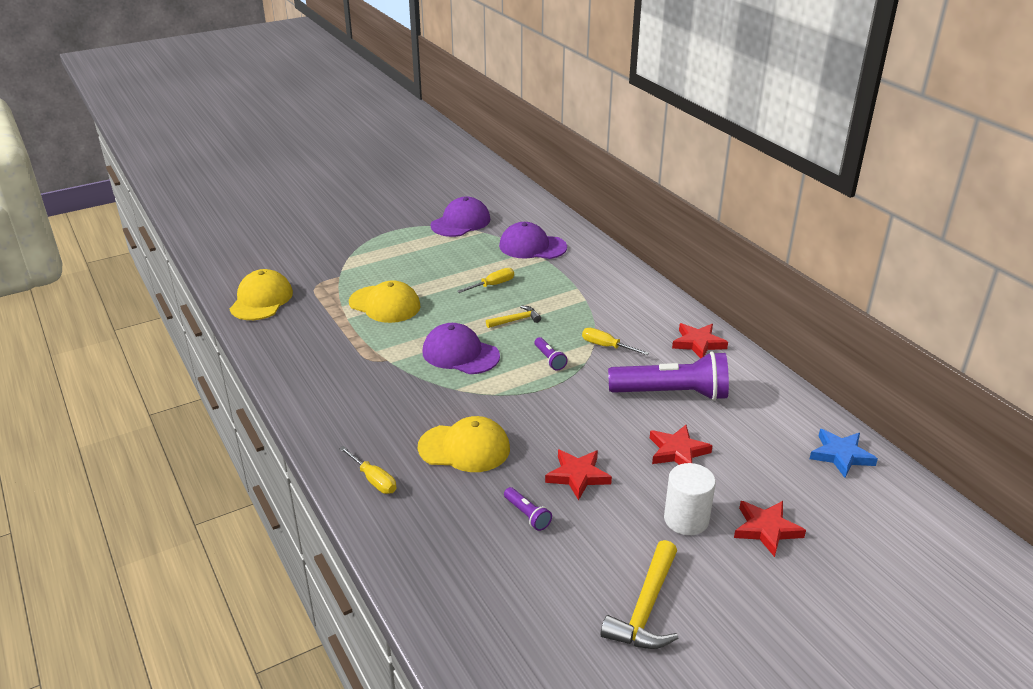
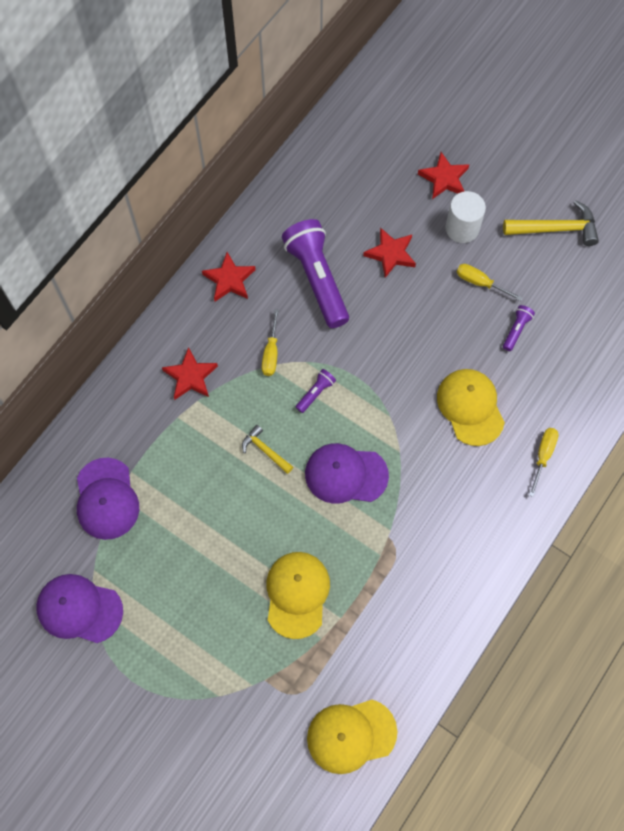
camera: 115 degrees left, 35 degrees up
purple cap [422,323,500,374] -> purple cap turned 90 degrees clockwise [305,443,389,504]
yellow screwdriver [457,268,514,293] -> yellow screwdriver moved to [457,264,522,301]
red star [545,450,612,500] -> red star moved to [162,347,218,400]
blue star [810,429,878,478] -> none

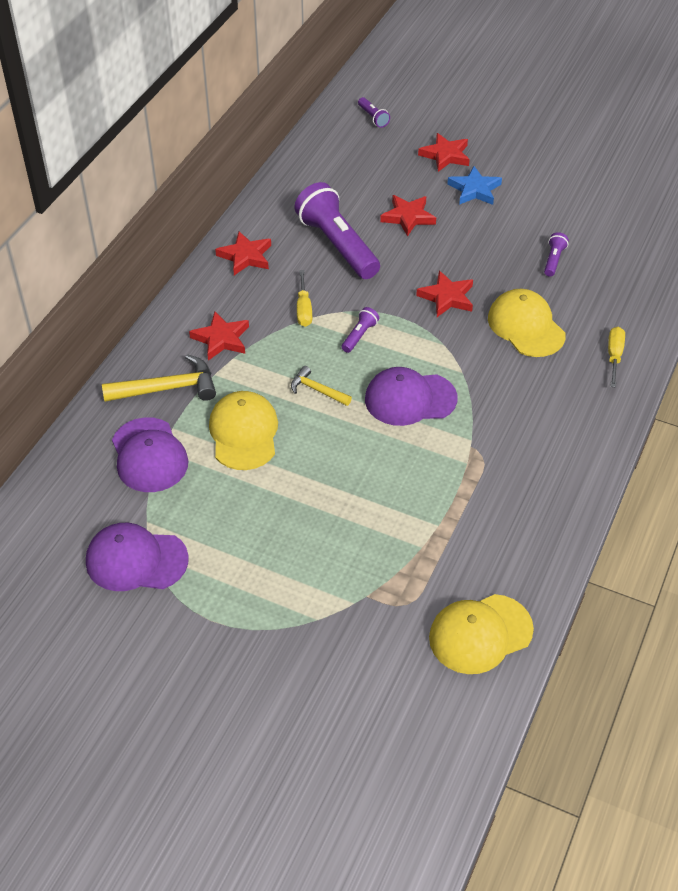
camera: 10 degrees left, 20 degrees down
yellow cap [266,552,330,639] -> yellow cap moved to [209,391,278,470]
white cylinder [445,191,486,243] -> blue star [447,166,502,205]
yellow screwdriver [457,264,522,301] -> none
yellow hammer [503,200,599,246] -> yellow hammer moved to [102,354,216,402]
none -> purple flashlight [358,97,390,128]
none -> red star [416,271,473,317]

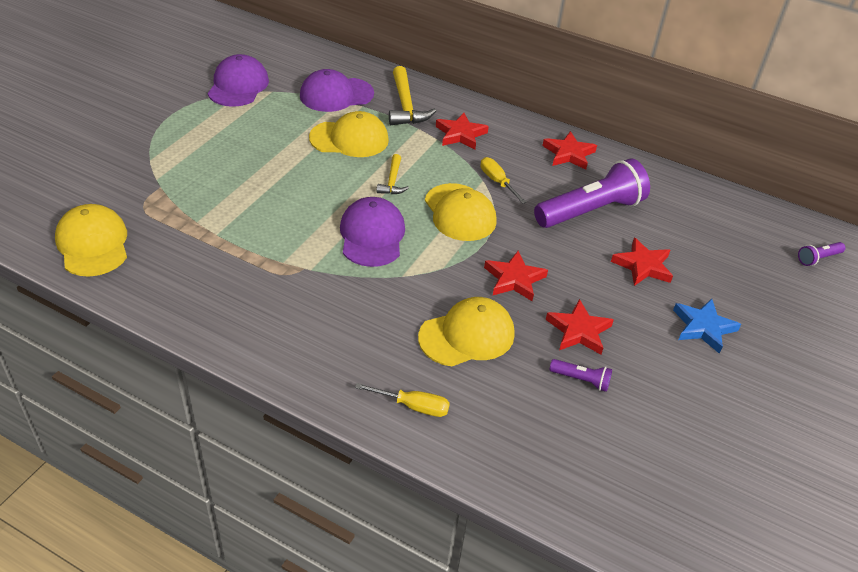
camera: 90 degrees right, 5 degrees down
yellow hammer [291,366,352,406] -> yellow hammer turned 150 degrees clockwise [376,154,409,194]
yellow screwdriver [297,270,312,327] -> yellow screwdriver turned 60 degrees clockwise [481,157,527,204]
purple flashlight [342,307,379,353] -> yellow cap [425,183,497,241]
red star [418,133,470,172] -> red star moved to [546,299,614,355]

